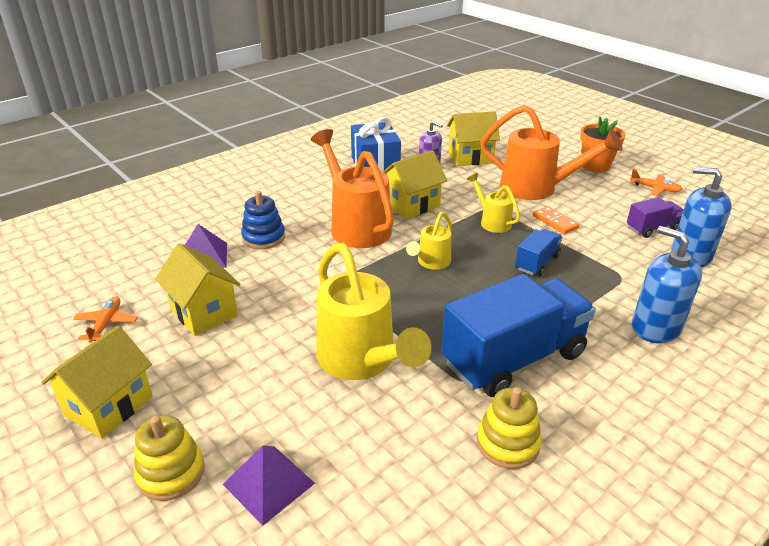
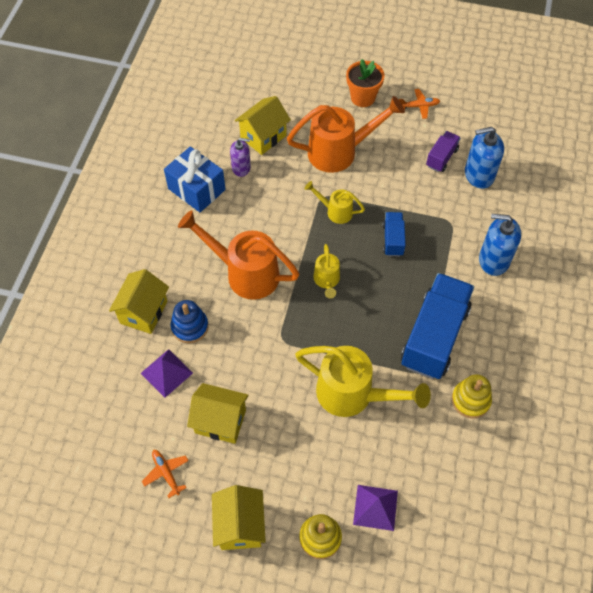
camera: 35 degrees left, 25 degrees up
yellow house [383,150,447,219] -> yellow house moved to [109,269,169,334]
orange domino [533,206,580,234] -> none

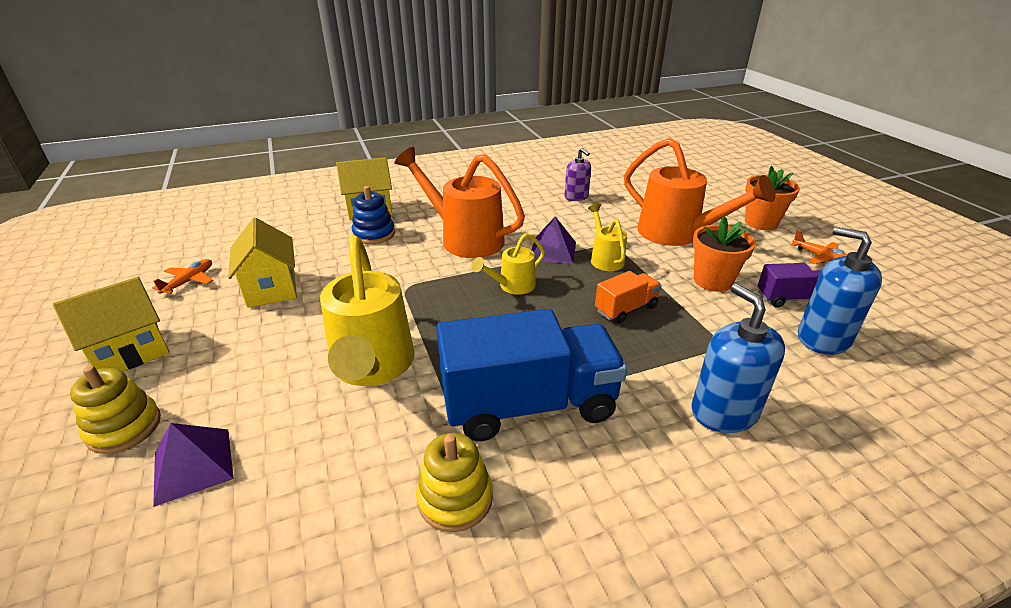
camera: 55 degrees right, 25 degrees down
purple pyramid [140,349,193,398] -> purple pyramid moved to [532,216,576,264]
blue gift [164,146,226,212] -> none
orange watering can [178,210,300,300] -> orange watering can turned 45 degrees counterclockwise [395,147,525,258]
yellow house [235,96,291,155] -> none
blue truck [382,212,406,256] -> orange truck [595,271,662,324]
none -> orange flower pot [692,216,756,292]

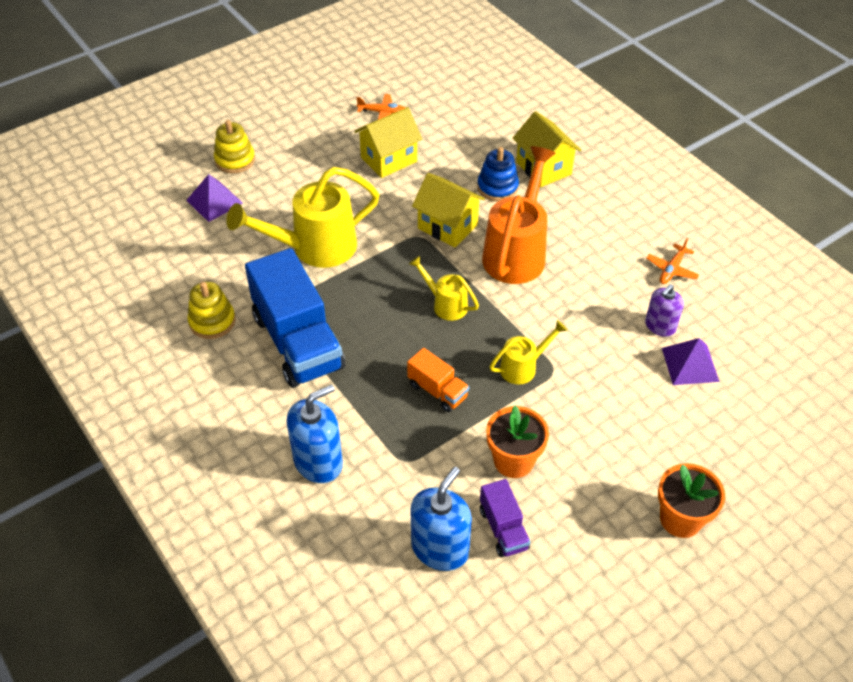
camera: 75 degrees right, 15 degrees up
yellow house [53,277,170,371] -> yellow house moved to [412,173,485,247]
purple pyramid [532,216,576,264] -> purple pyramid moved to [662,338,720,385]
orange watering can [624,138,776,246] -> none
orange plane [791,230,847,264] -> orange plane moved to [647,238,699,284]

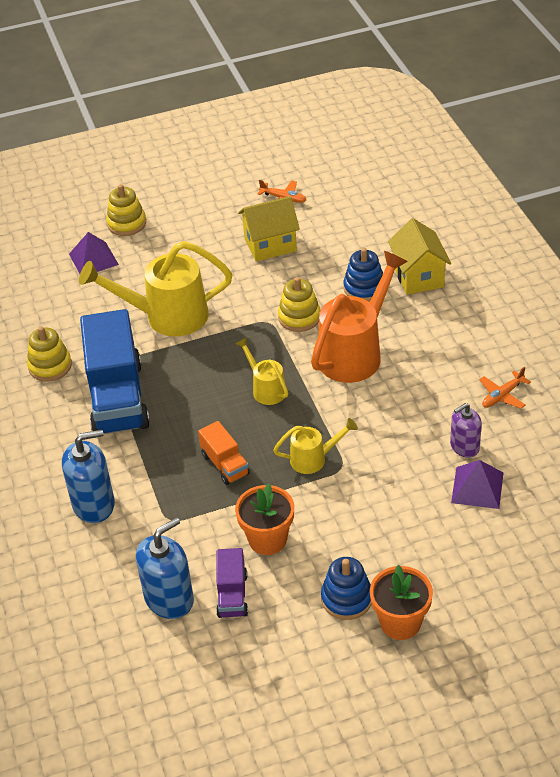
camera: 20 degrees right, 5 degrees down
yellow house [412,173,485,247] -> yellow stacking toy [278,277,320,332]
none -> blue stacking toy [321,557,372,620]

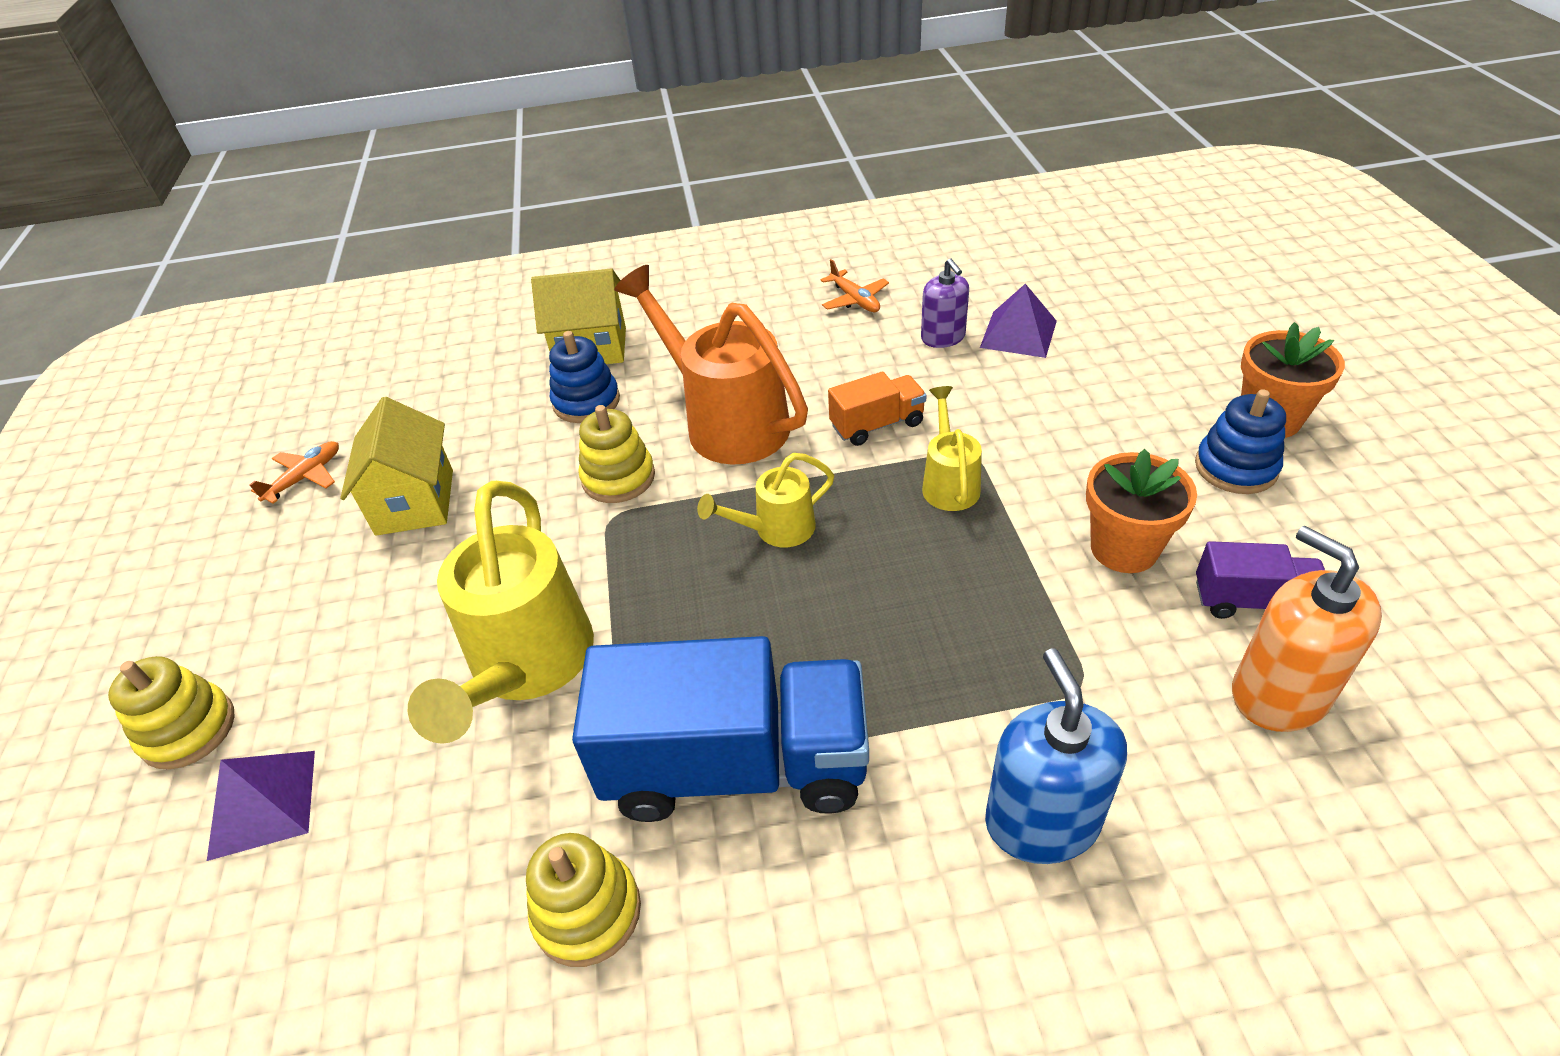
camera: 80 degrees left, 0 degrees up
blue soap dispenser [136,517,194,619] -> orange soap dispenser [1232,526,1382,732]
orange truck [198,421,250,485] -> orange truck moved to [828,371,927,446]

